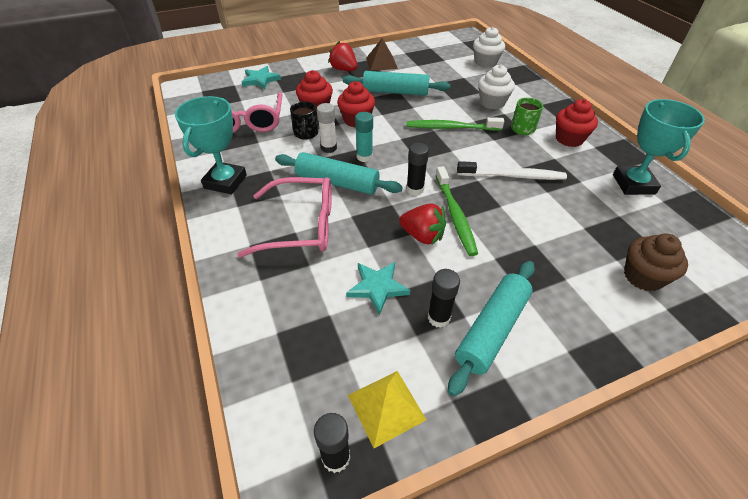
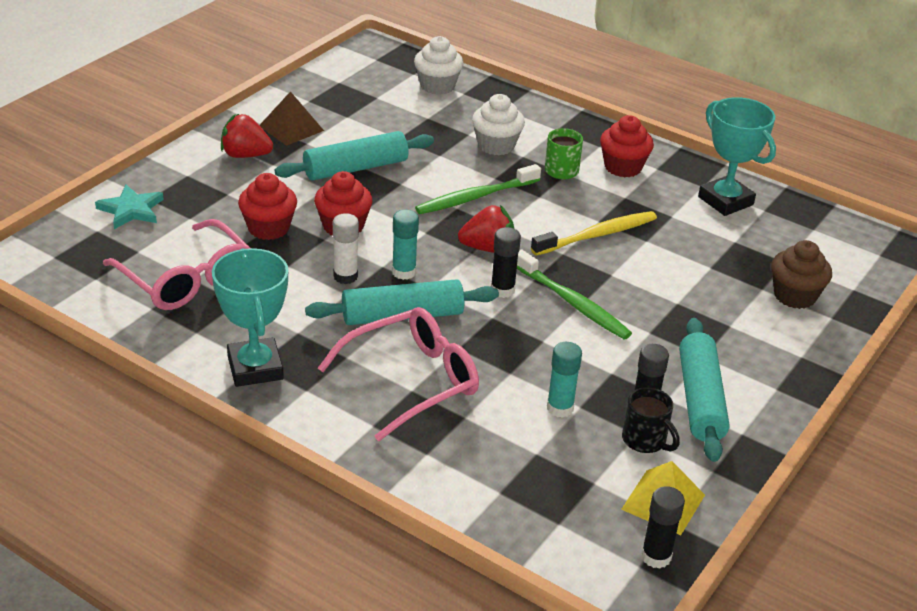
camera: 35 degrees left, 10 degrees down
black mug [290,101,318,140] -> black mug moved to [622,387,680,453]
turquoise star [346,262,410,316] -> turquoise glue stick [547,342,582,418]
red strawberry [399,203,446,245] -> red strawberry moved to [458,205,514,253]
white toothbrush [457,161,567,180] -> yellow toothbrush [531,211,657,255]

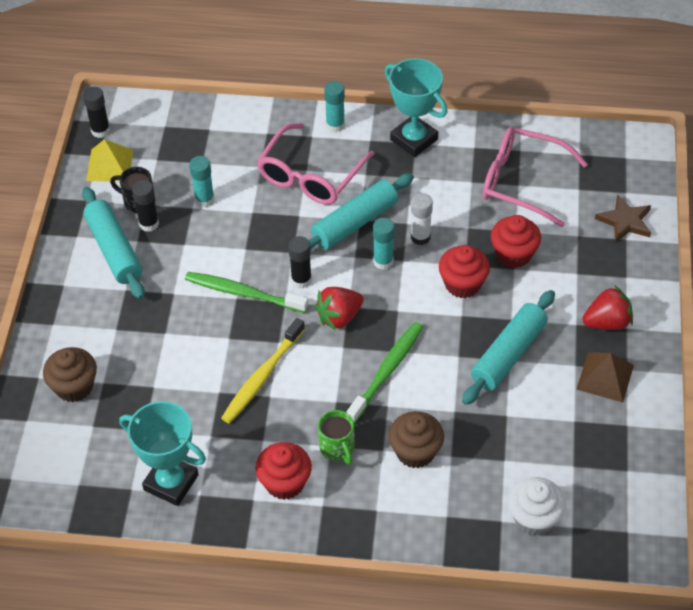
camera: 155 degrees right, 15 degrees up
turquoise star [95,185,164,229] -> brown star [595,194,651,243]
white cupcake [472,94,525,155] -> brown cupcake [389,411,444,468]
none -> turquoise glue stick [324,81,345,132]

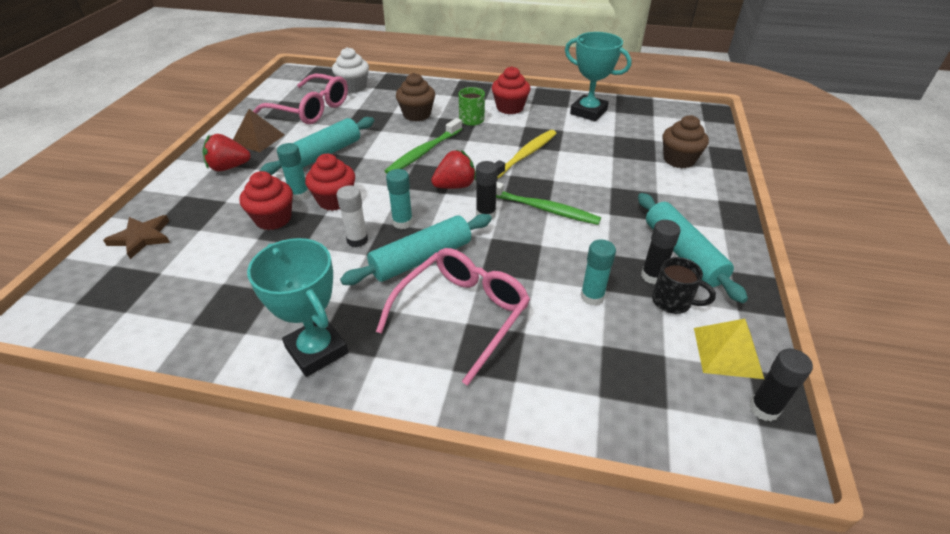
camera: 175 degrees left, 10 degrees down
turquoise glue stick [324,81,345,132] -> turquoise glue stick moved to [277,143,310,201]
pink glasses [483,127,588,227] -> pink glasses moved to [253,73,348,124]

